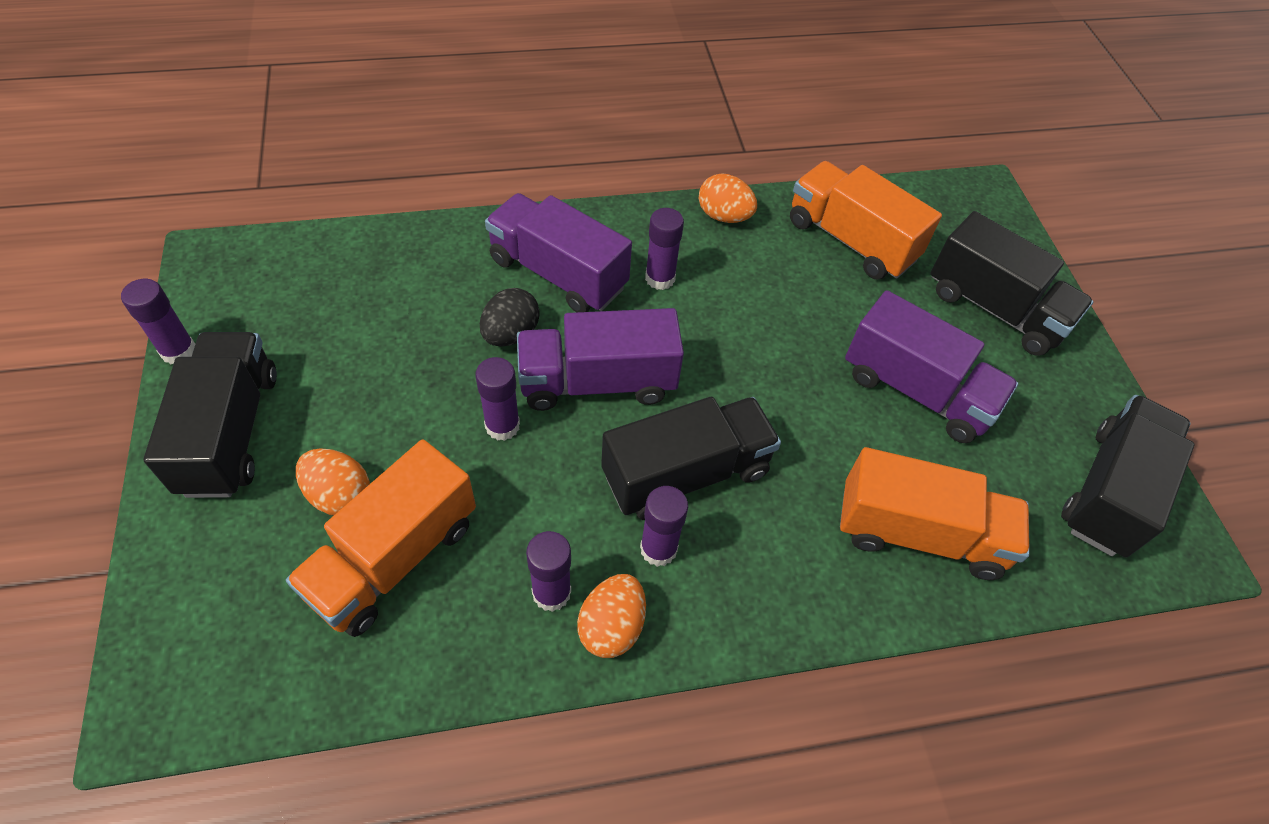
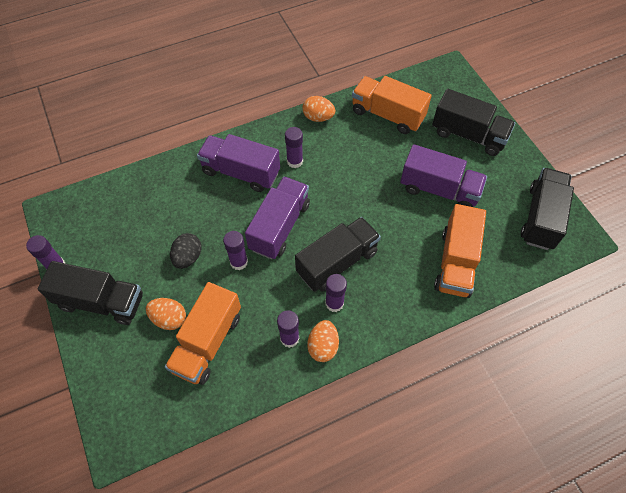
camera: 10 degrees left, 5 degrees up
black truck [144,332,277,498] -> black truck turned 120 degrees clockwise [38,261,143,325]
black egg [480,288,540,347] -> black egg moved to [170,233,202,269]
purple truck [517,308,684,411] -> purple truck turned 135 degrees clockwise [245,176,310,259]
orange truck [840,447,1030,580] -> orange truck turned 105 degrees clockwise [434,204,486,298]

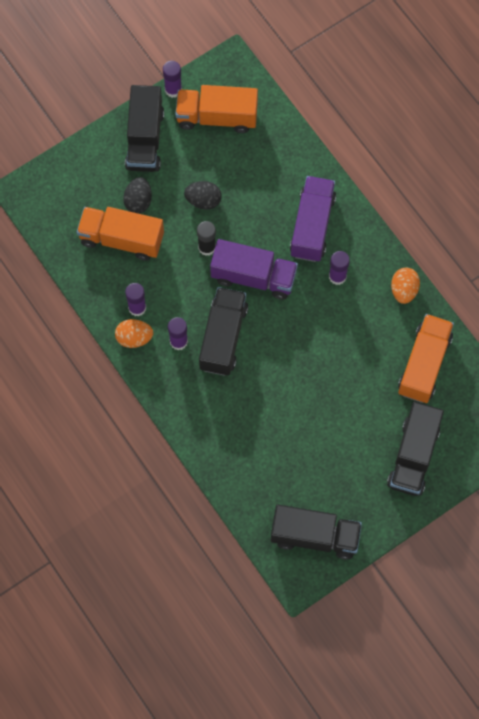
camera: 80 degrees right, 10 degrees up
orange egg [146,298,186,330] -> black egg [123,177,152,214]
purple glue stick [223,231,248,270] -> black glue stick [197,221,216,256]
black truck [295,217,381,292] -> black truck turned 120 degrees counterclockwise [199,287,248,376]
purple truck [400,144,487,207] -> none
orange truck [434,204,486,298] -> orange truck moved to [175,85,258,133]

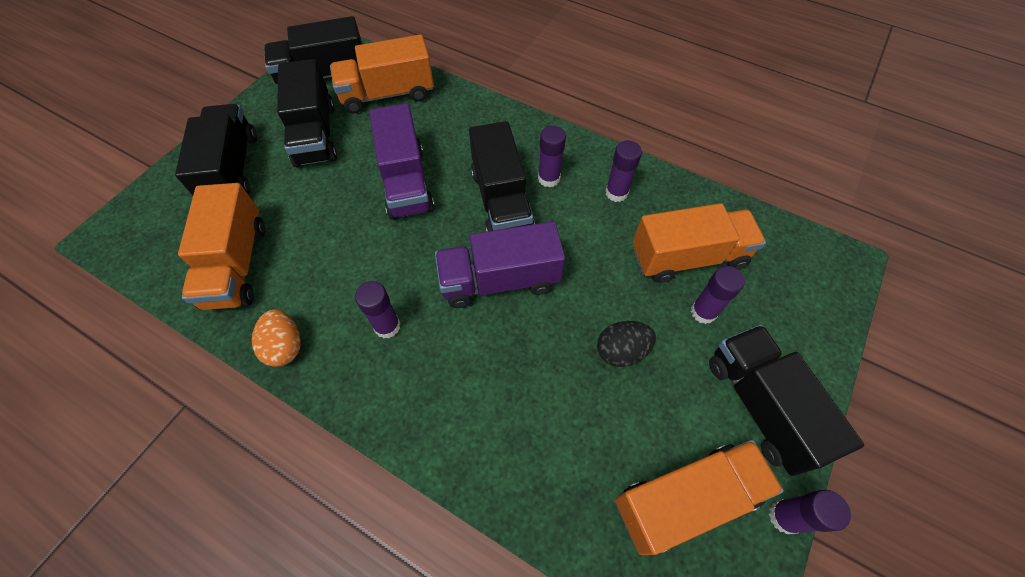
camera: 155 degrees right, 10 degrees down
orange egg [115,319,153,348] -> none
black egg [123,177,152,214] -> purple glue stick [691,266,745,324]
black glue stick [197,221,216,256] -> none
purple truck [290,176,336,262] -> purple truck moved to [369,103,435,219]
none -> black truck [277,59,337,167]
none -> orange truck [330,34,434,113]

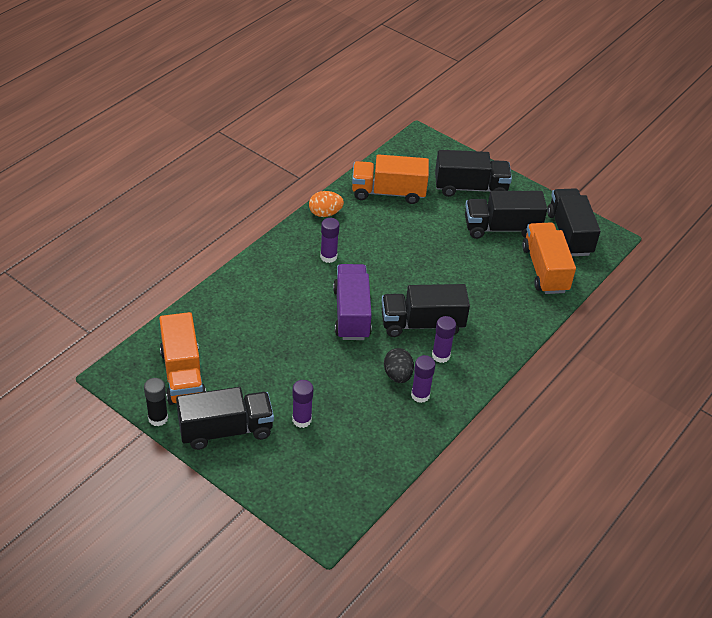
camera: 95 degrees right, 15 degrees down
purple truck [369,103,435,219] -> none
black egg [597,321,656,367] -> black egg moved to [384,348,414,383]
orange truck [633,203,766,283] -> none
purple glue stick [769,489,851,534] -> black glue stick [144,378,168,426]

